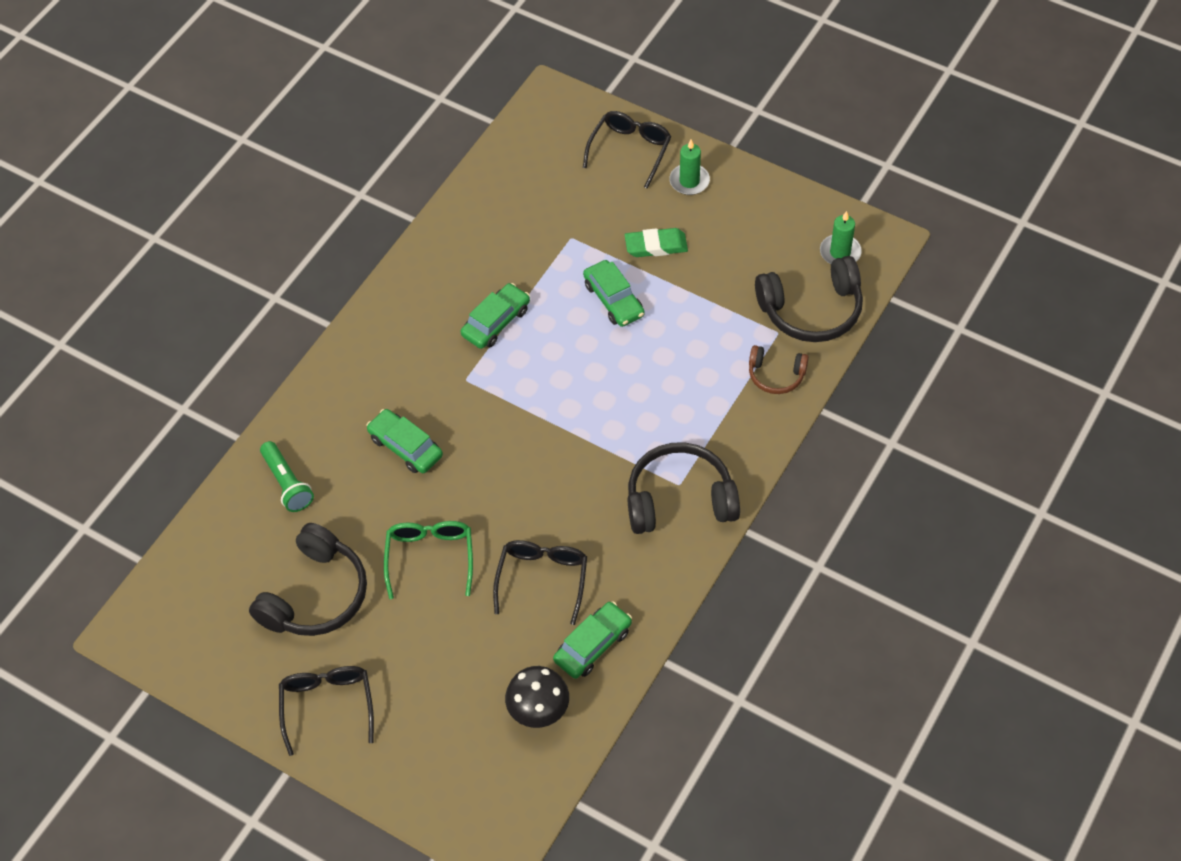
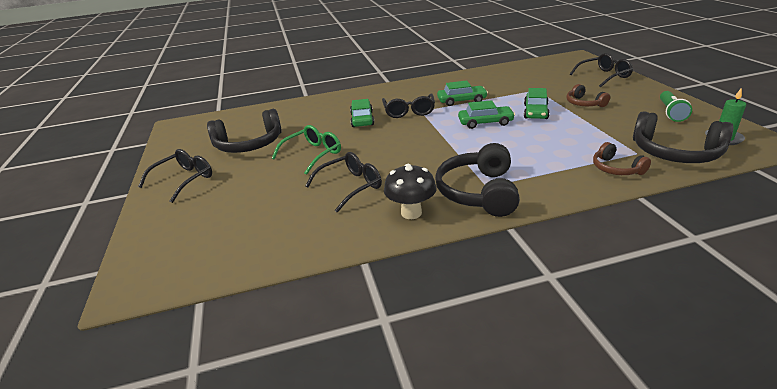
camera: 45 degrees right, 25 degrees down
green flashlight [260,441,314,512] -> green flashlight moved to [660,91,692,122]
black mushroom [505,666,569,728] -> black mushroom moved to [384,164,437,219]
green car [553,602,632,679] -> green car moved to [458,100,515,129]
green eraser [625,228,688,257] -> brown headphones [566,84,610,107]
black headphones [628,442,740,534] -> black headphones turned 120 degrees counterclockwise [435,143,520,217]
green candle [669,140,710,195] -> none
none -> black glasses [382,93,435,118]

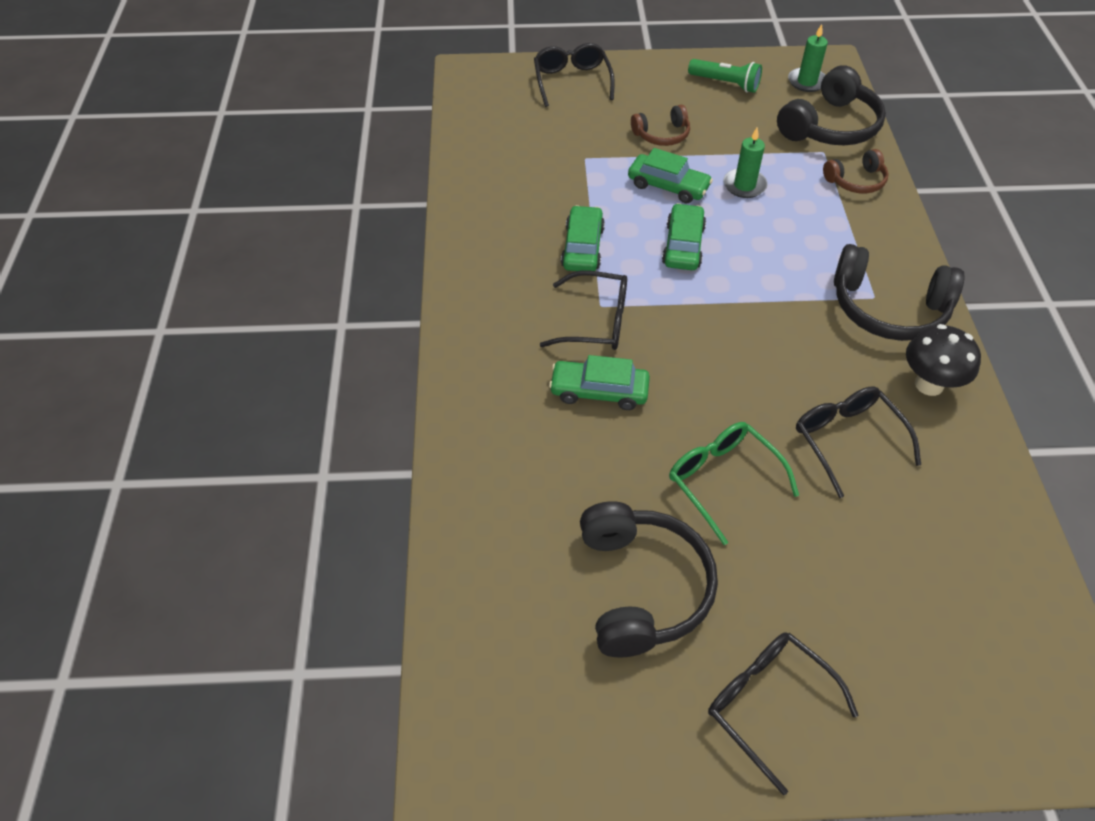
camera: 80 degrees left, 20 degrees up
none -> green candle [723,128,768,198]

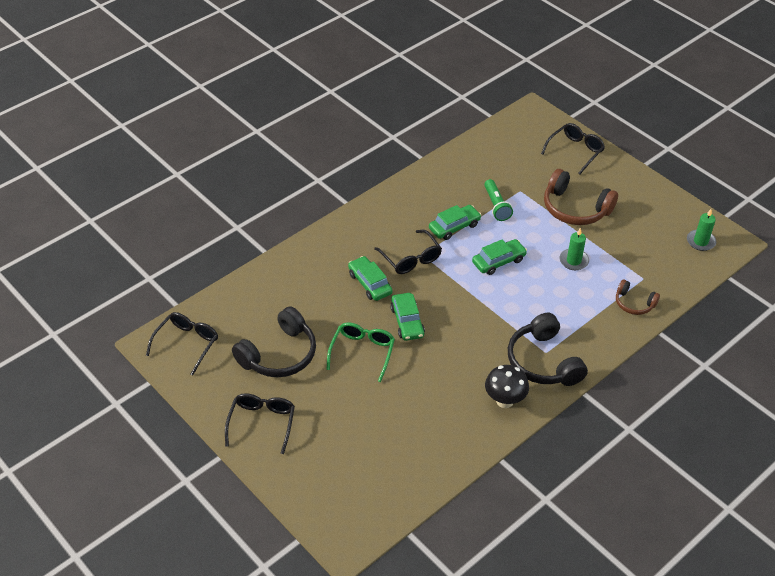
camera: 50 degrees right, 5 degrees down
green car [628,148,713,203] -> green car moved to [390,293,425,341]
brown headphones [631,105,690,146] -> brown headphones [544,169,618,225], size x1.80
green flashlight [688,59,762,93] -> green flashlight moved to [484,179,513,221]
black headphones [777,66,886,145] -> none
black glasses [796,387,921,498] -> black glasses moved to [146,312,218,376]

